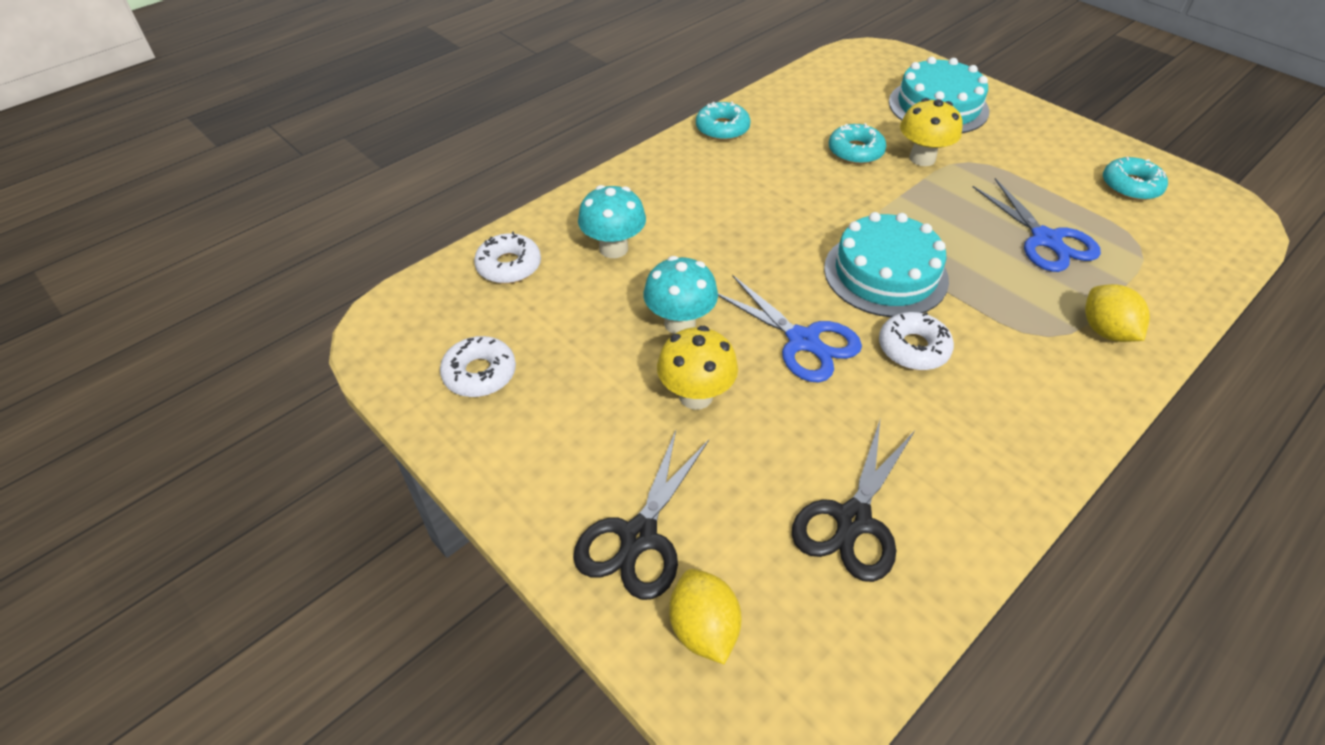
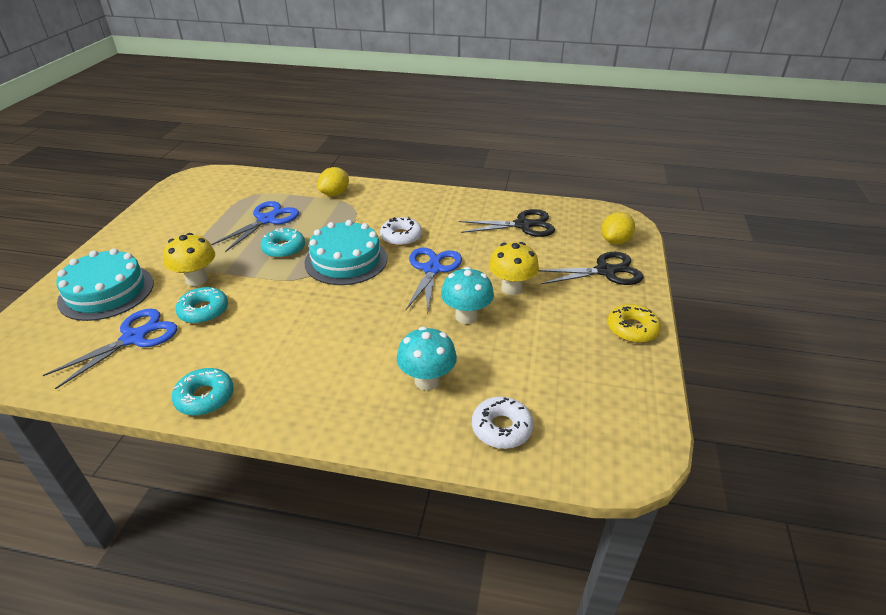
camera: 125 degrees left, 10 degrees down
white donut [440,336,516,397] -> none
turquoise donut [1103,157,1168,200] -> turquoise donut moved to [261,228,305,258]
none -> blue scissors [43,309,178,389]
none -> yellow donut [608,304,661,343]

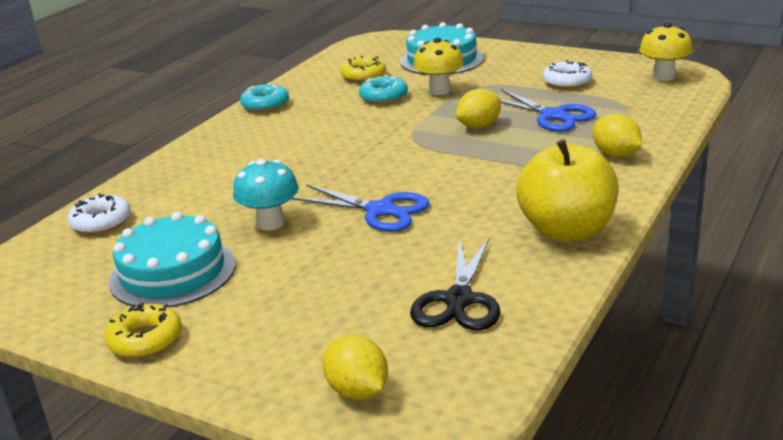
camera: 110 degrees right, 10 degrees down
blue scissors [43,309,178,389] -> yellow donut [340,55,386,82]
turquoise donut [261,228,305,258] -> yellow lemon [456,89,501,129]
turquoise cake [304,220,387,285] -> turquoise cake moved to [109,212,236,307]
white donut [380,217,422,246] -> white donut moved to [543,60,592,89]
turquoise mushroom [397,327,457,390] -> none
yellow mushroom [489,242,539,295] -> yellow mushroom moved to [639,23,693,81]
black scissors [539,252,643,285] -> none
none -> yellow apple [516,139,619,241]

